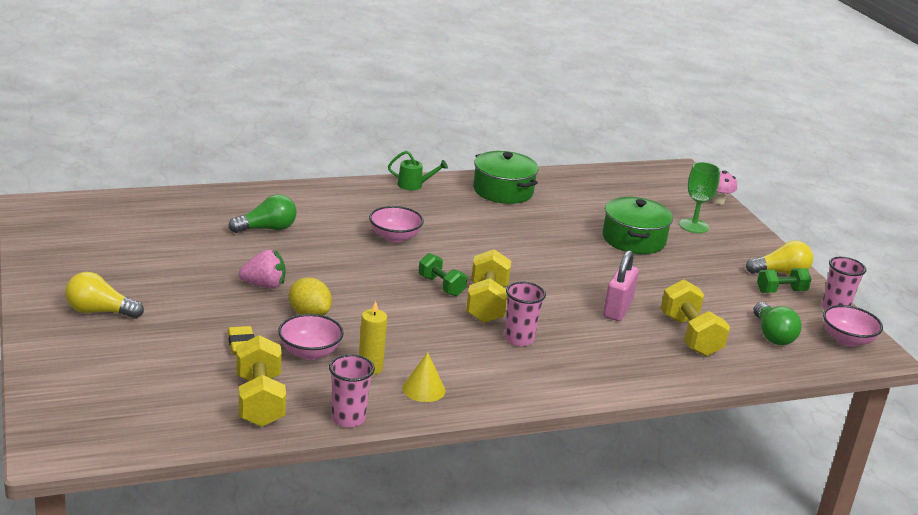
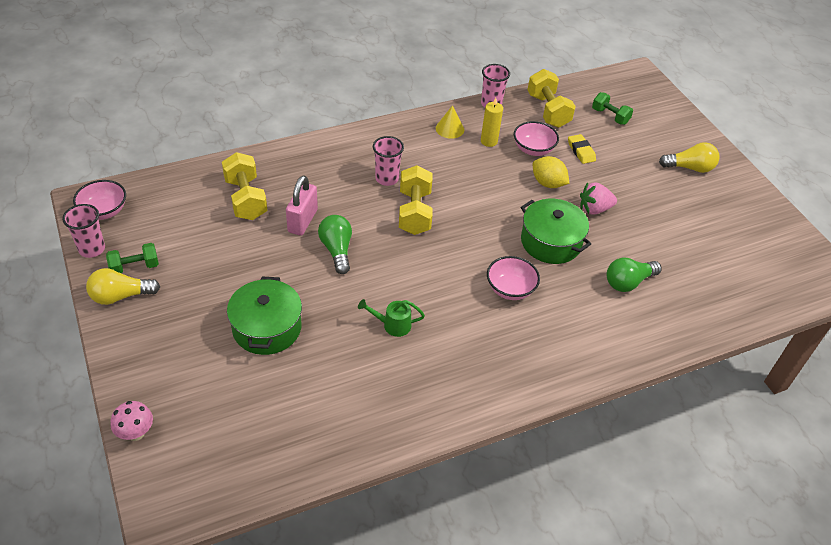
camera: 175 degrees right, 20 degrees up
green watering can [388,151,448,190] -> green watering can moved to [358,299,425,337]
green dumbbell [418,253,467,296] -> green dumbbell moved to [592,92,633,125]
green pot [473,151,539,204] -> green pot moved to [521,199,591,264]
green goblet [679,162,720,233] -> none
green light bulb [754,302,802,345] -> green light bulb moved to [318,215,352,274]

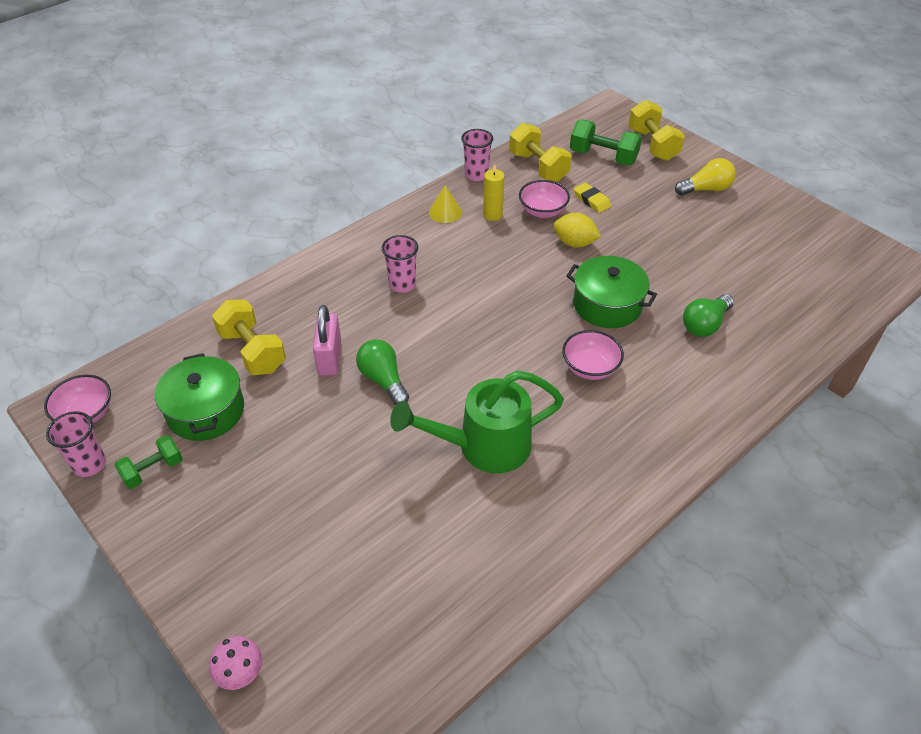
camera: 15 degrees left, 0 degrees up
yellow light bulb [86,268,160,305] -> none
green pot [227,277,302,355] -> green pot moved to [155,353,244,441]
green watering can [358,299,425,337] -> green watering can [390,371,564,473], size x2.20
yellow dumbbell [399,165,432,235] -> yellow dumbbell moved to [628,100,685,161]
pink strawberry [580,182,617,214] -> none
green dumbbell [592,92,633,125] -> green dumbbell [570,120,642,166], size x1.57

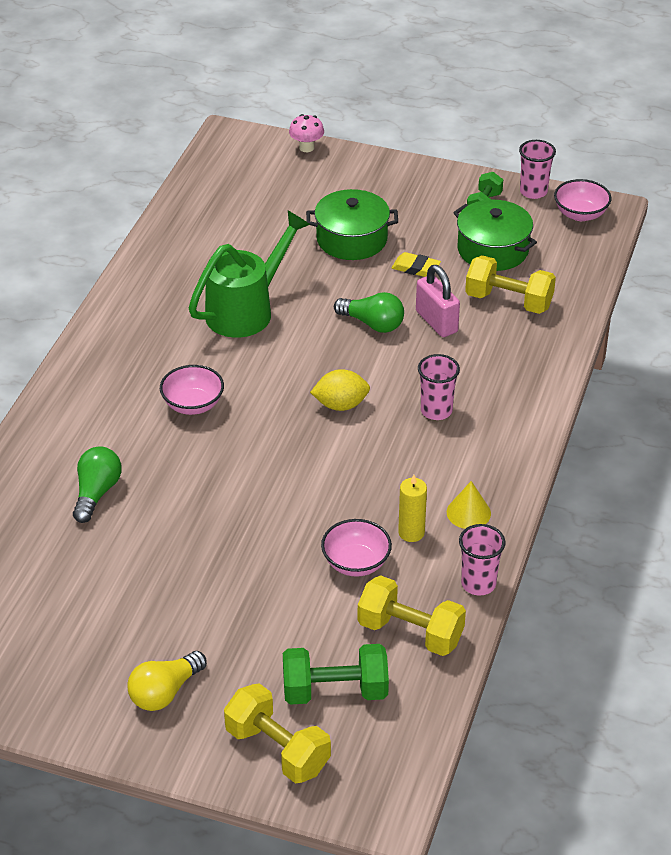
camera: 150 degrees right, 5 degrees down
yellow lemon [553,213,601,248] -> yellow lemon moved to [310,369,370,411]
green pot [566,256,657,328] -> green pot moved to [306,189,398,260]
yellow eraser [574,183,611,213] -> yellow eraser moved to [392,252,441,277]

